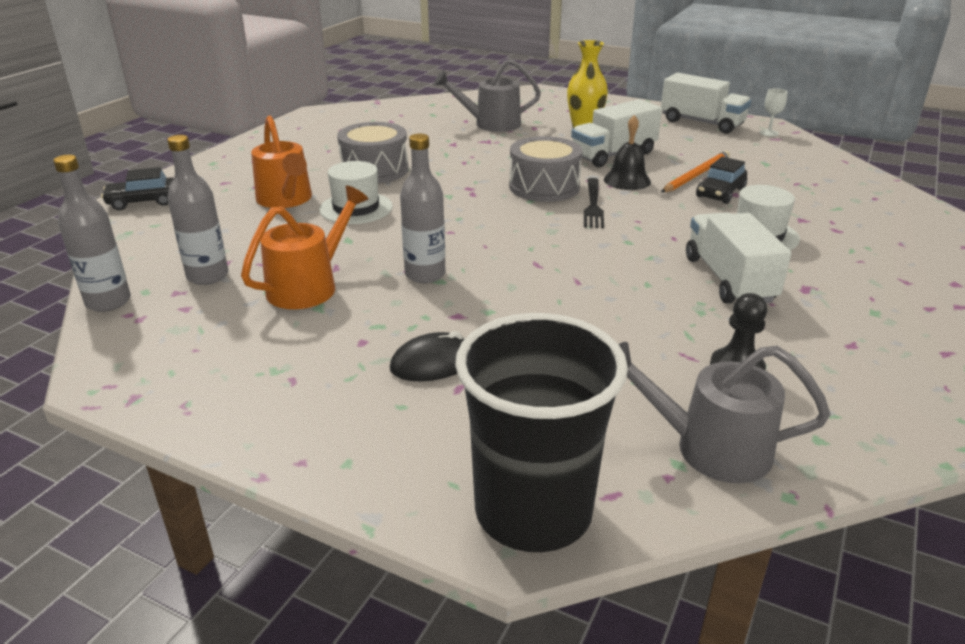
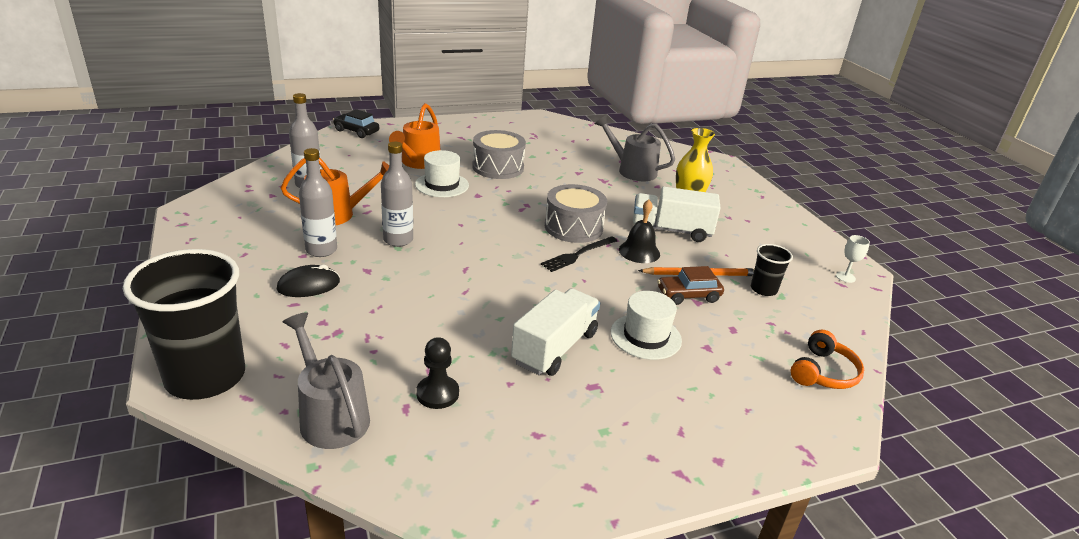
camera: 40 degrees right, 0 degrees up
grey bottle [53,155,131,312] -> grey bottle moved to [299,148,337,257]
black mouse [390,331,465,381] -> black mouse turned 45 degrees counterclockwise [277,264,340,297]
white truck [661,73,751,134] -> none
black car [696,157,747,204] -> brown car [657,266,724,305]
none -> black cup [751,244,793,296]
none -> orange headphones [791,330,864,389]

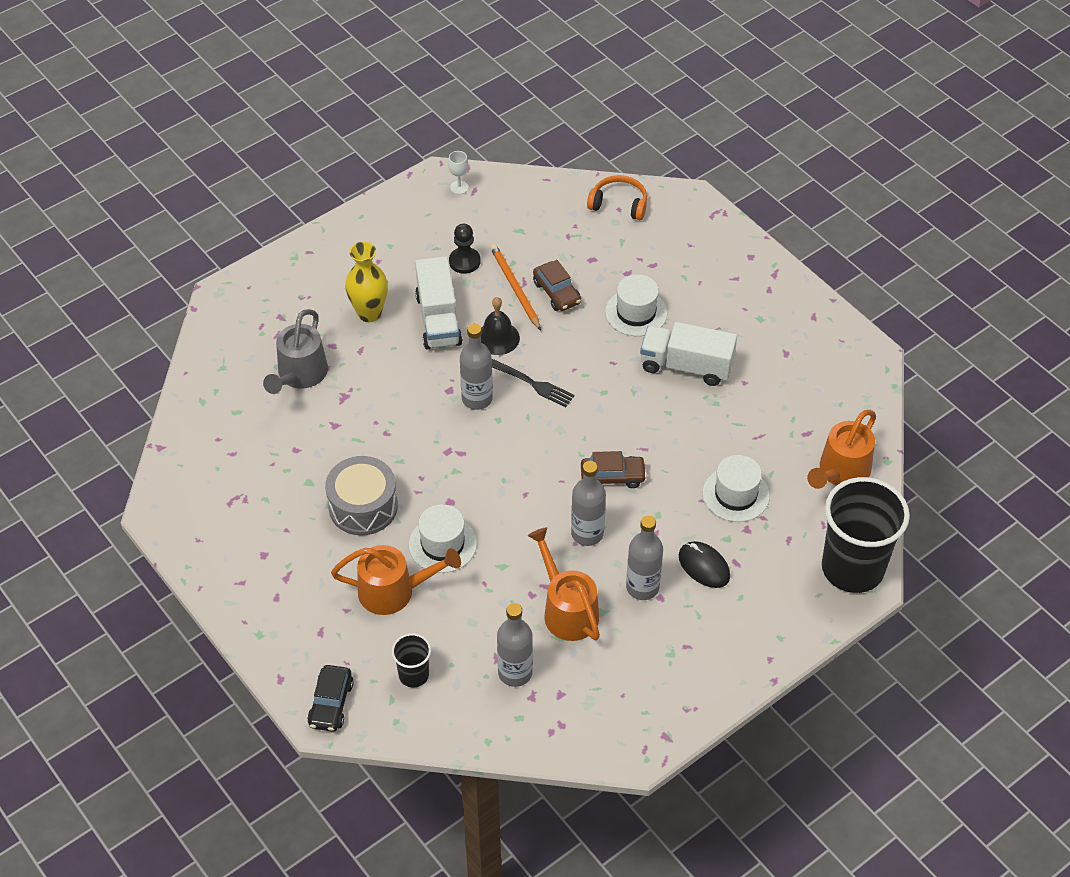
camera: 105 degrees left, 20 degrees up
grey watering can [283,312,370,449] -> orange watering can [807,410,876,489]
black pawn [416,337,459,409] -> black pawn moved to [449,224,480,274]
grey drum [545,184,607,243] -> grey bottle [460,324,493,410]
black cup [751,244,793,296] -> black cup moved to [392,633,431,687]
none -> brown car [581,451,647,488]
none -> white hat [703,455,770,522]

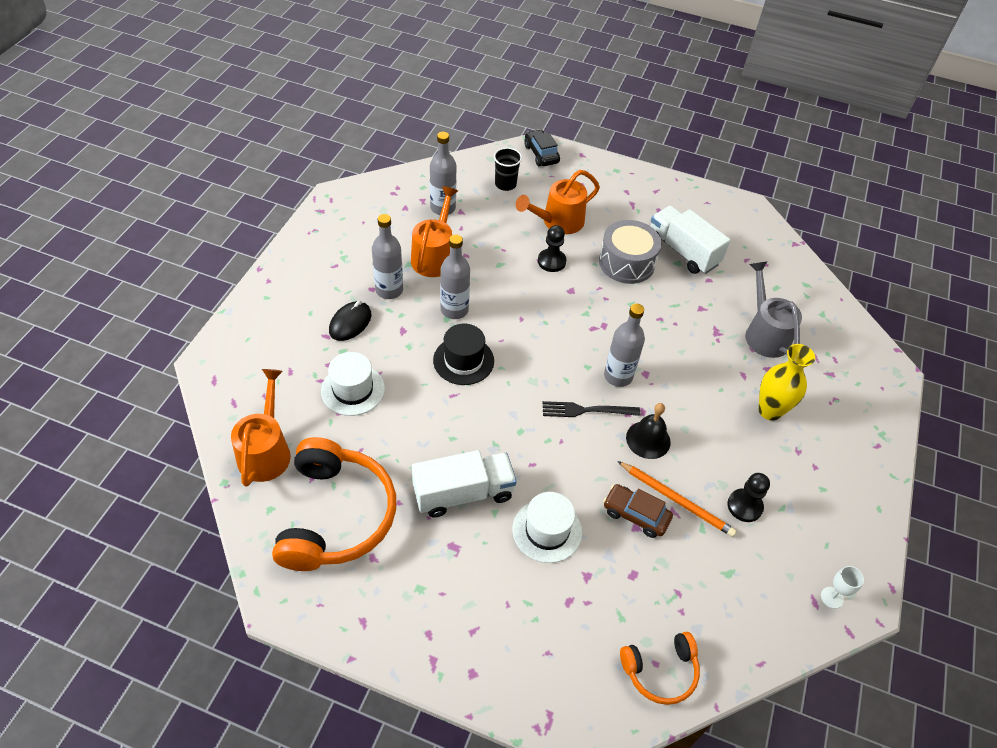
camera: 145 degrees right, 0 degrees up
white hat [409,504,477,573] -> black pawn [538,225,566,272]
white truck [415,256,463,349] -> white truck moved to [651,206,730,274]
orange watering can [528,527,600,641] -> orange watering can turned 105 degrees counterclockwise [411,186,458,277]
brown car [581,451,647,488] -> black hat [433,324,494,385]
black mouse [679,541,730,588] -> black mouse turned 75 degrees counterclockwise [329,301,372,341]
black cup [822,477,910,593] -> none
none -> orange headphones [272,437,396,571]

